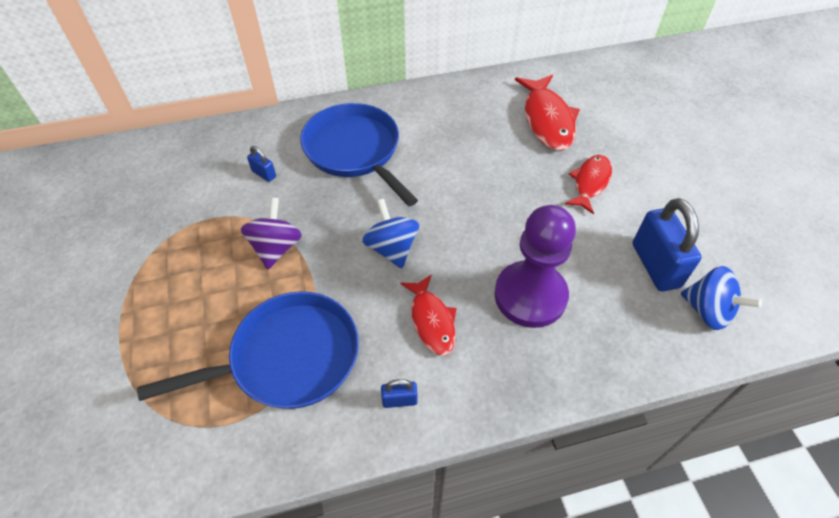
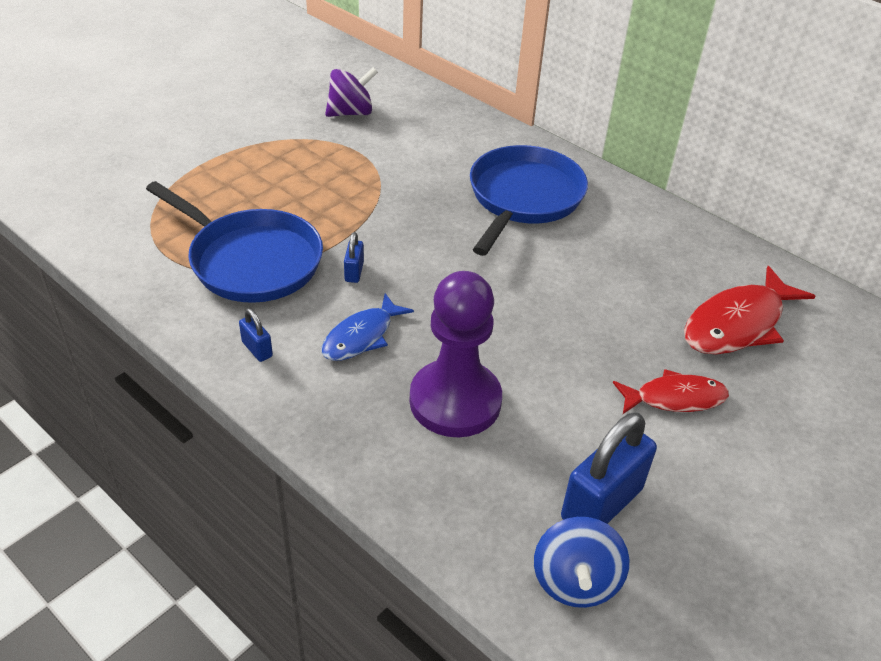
camera: 55 degrees right, 10 degrees down
purple spinning top [241,197,302,269] -> purple spinning top moved to [325,67,378,117]
blue padlock [247,146,276,182] -> blue padlock moved to [344,232,364,283]
blue spinning top [362,199,419,269] -> none
red fish [400,275,457,356] -> blue fish [321,293,414,361]

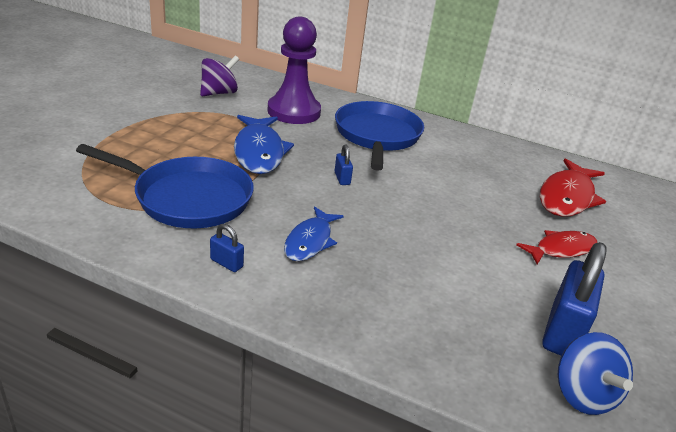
camera: 20 degrees left, 10 degrees down
blue padlock [344,232,364,283] -> blue padlock moved to [335,144,353,185]
purple pawn [409,271,502,437] -> purple pawn moved to [267,16,321,124]
none -> blue fish [234,115,294,174]

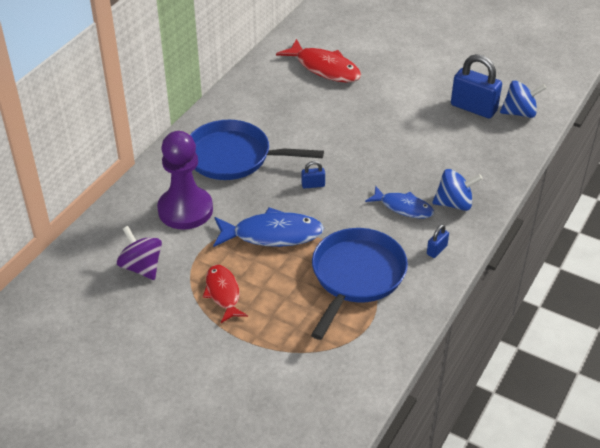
camera: 80 degrees left, 10 degrees up
red fish [516,230,598,264] -> red fish moved to [203,265,248,323]
none -> blue spinning top [432,169,482,211]

